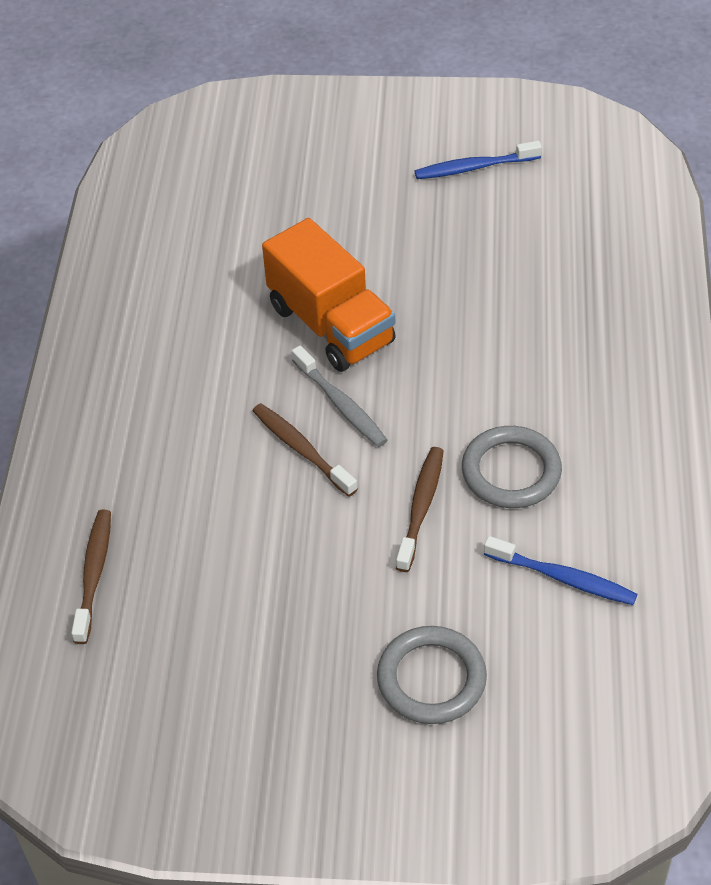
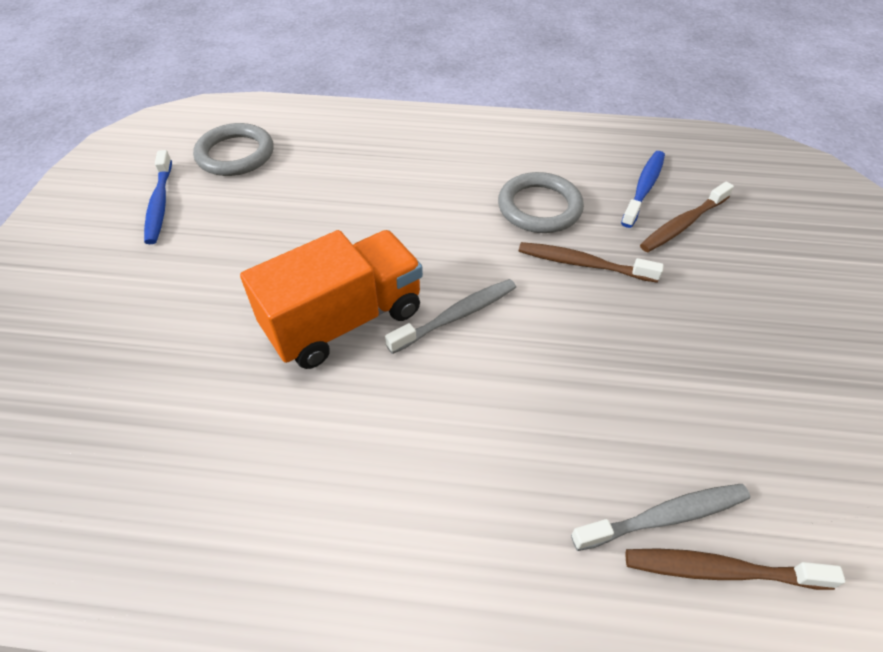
camera: 90 degrees left, 0 degrees up
brown toothbrush [253,403,358,497] -> brown toothbrush moved to [640,181,734,252]
grey ring [377,626,487,724] -> grey ring moved to [193,123,274,176]
none -> grey toothbrush [571,484,750,551]

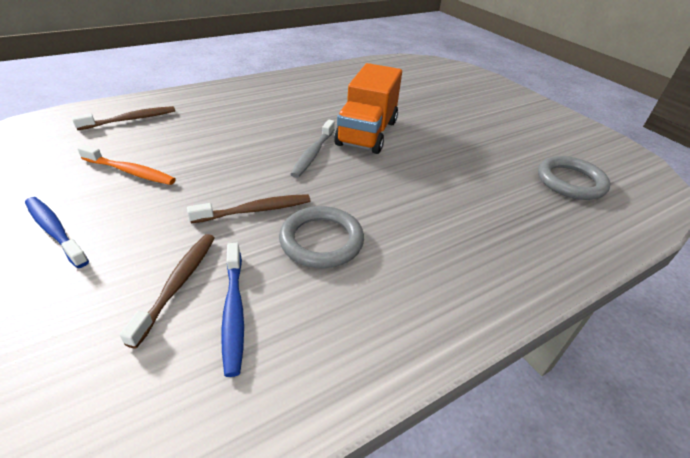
camera: 140 degrees right, 10 degrees down
blue toothbrush [144,150,172,244] -> blue toothbrush moved to [25,197,89,268]
grey toothbrush [571,484,750,551] -> none
none -> orange toothbrush [77,145,176,185]

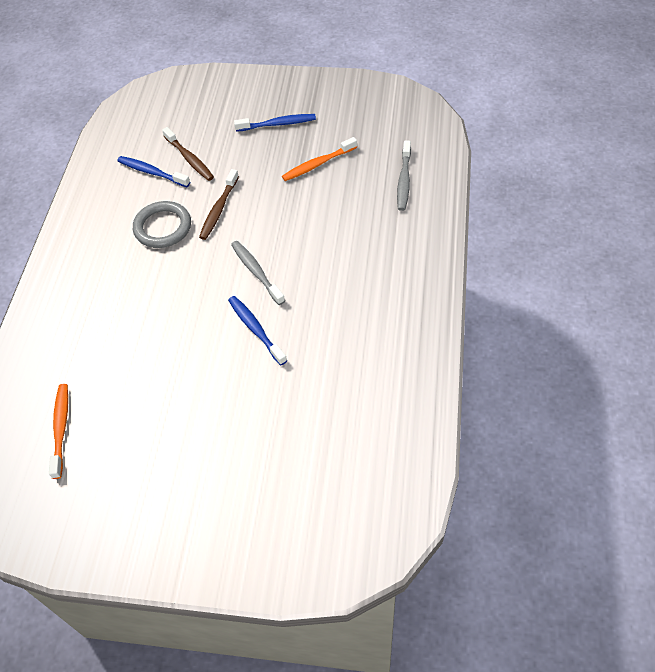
camera: 135 degrees right, 15 degrees up
brown toothbrush [72,106,175,130] -> grey toothbrush [397,140,411,211]
orange truck [334,63,402,154] -> blue toothbrush [228,296,287,365]
grey ring [538,156,610,200] -> orange toothbrush [49,384,68,479]

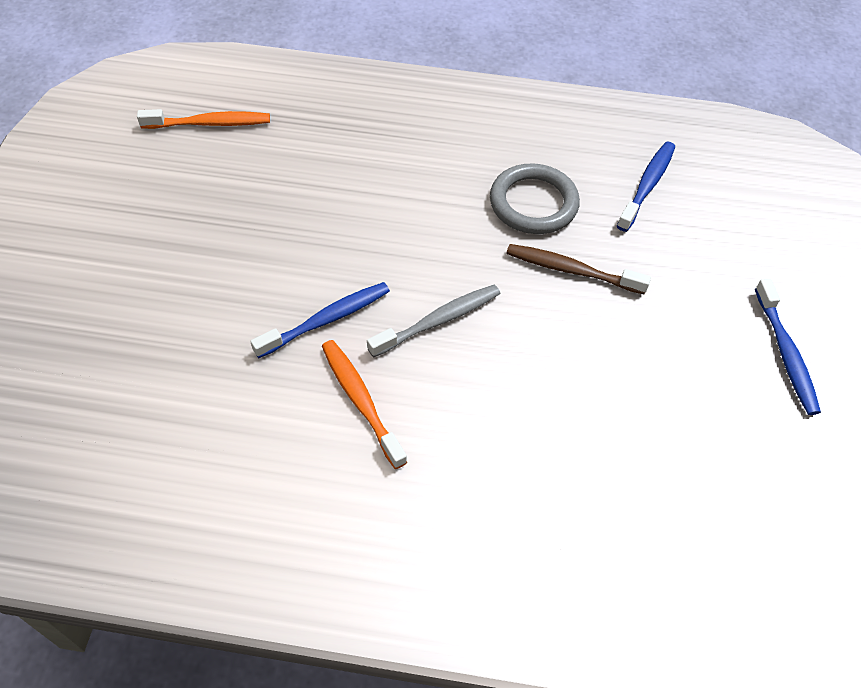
camera: 85 degrees right, 0 degrees up
brown toothbrush [162,127,214,181] -> none
orange toothbrush [282,137,357,181] -> orange toothbrush moved to [322,340,407,469]
grey toothbrush [397,140,411,211] -> none

